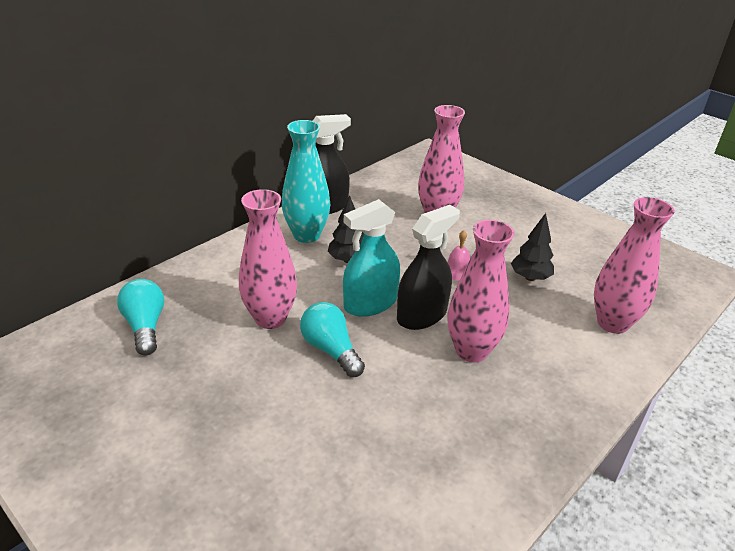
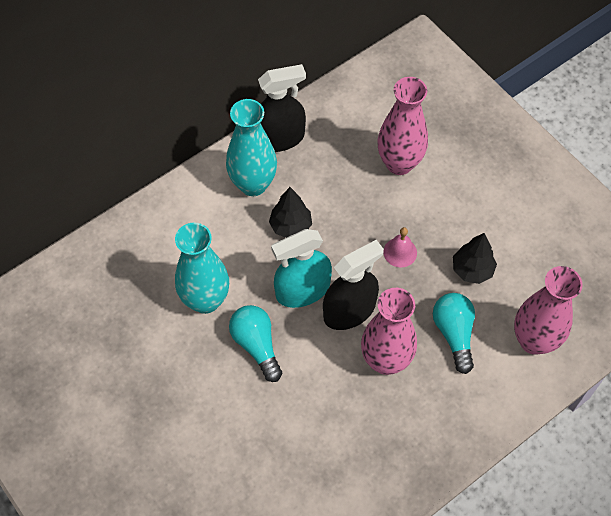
camera: 10 degrees right, 25 degrees up
turquoise light bulb [117,279,164,356] -> turquoise light bulb moved to [433,293,475,374]
pink vase [239,189,297,329] -> turquoise vase [175,223,229,314]

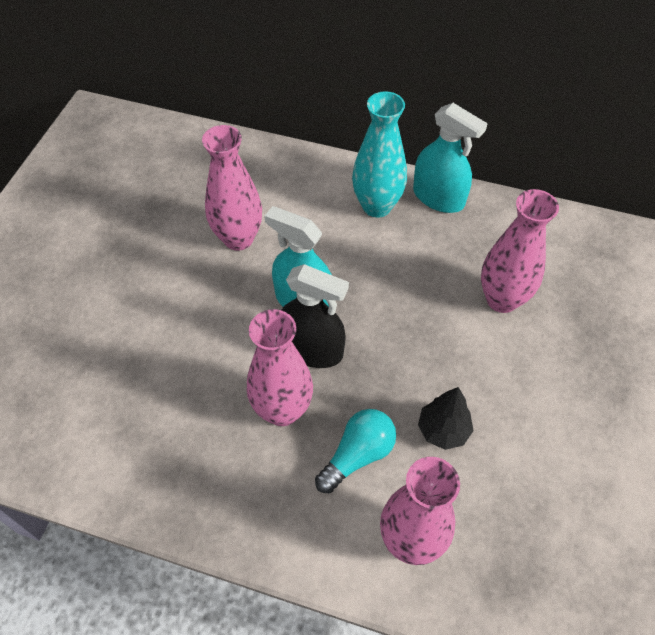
camera: 55 degrees right, 5 degrees down
turquoise vase [175,223,229,314] -> pink vase [202,125,262,251]
turquoise light bulb [229,305,282,382] -> none
black spray bottle [258,64,306,152] -> turquoise spray bottle [413,103,488,213]
black tree [269,187,312,238] -> none
pink bell [383,227,417,268] -> none

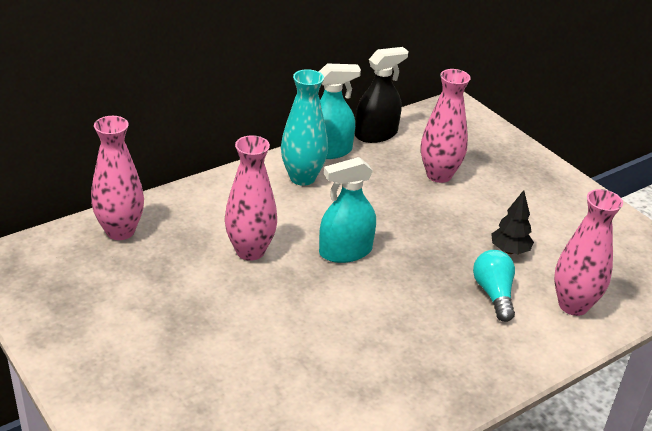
camera: 55 degrees left, 20 degrees down
pink vase [247,309,313,426] -> pink vase moved to [91,116,144,240]
black spray bottle [282,264,349,368] -> black spray bottle moved to [355,47,409,143]

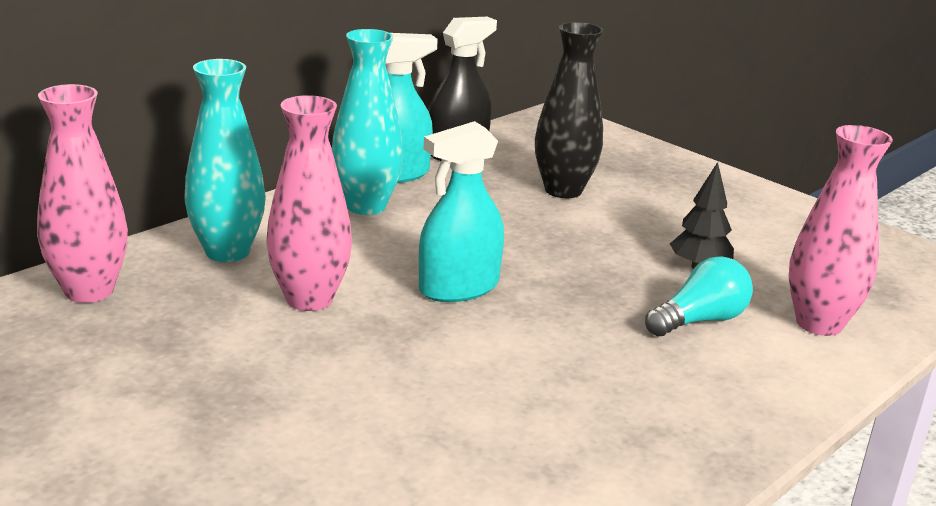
camera: 10 degrees left, 10 degrees down
pink vase [421,69,471,183] -> black vase [535,22,603,198]
turquoise light bulb [473,250,515,322] -> turquoise light bulb turned 75 degrees clockwise [645,256,753,336]
none -> turquoise vase [184,59,266,262]

